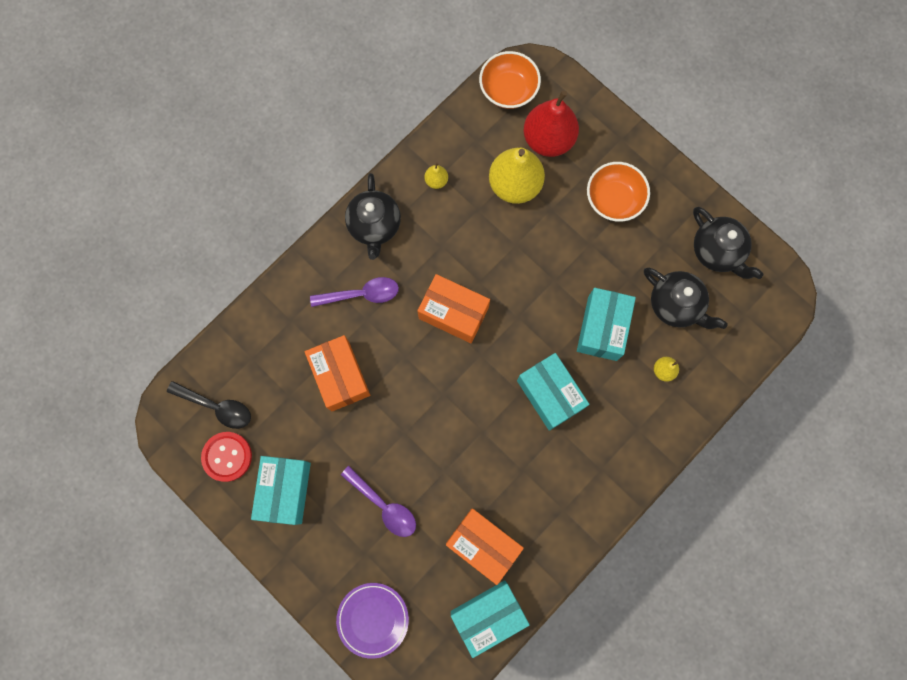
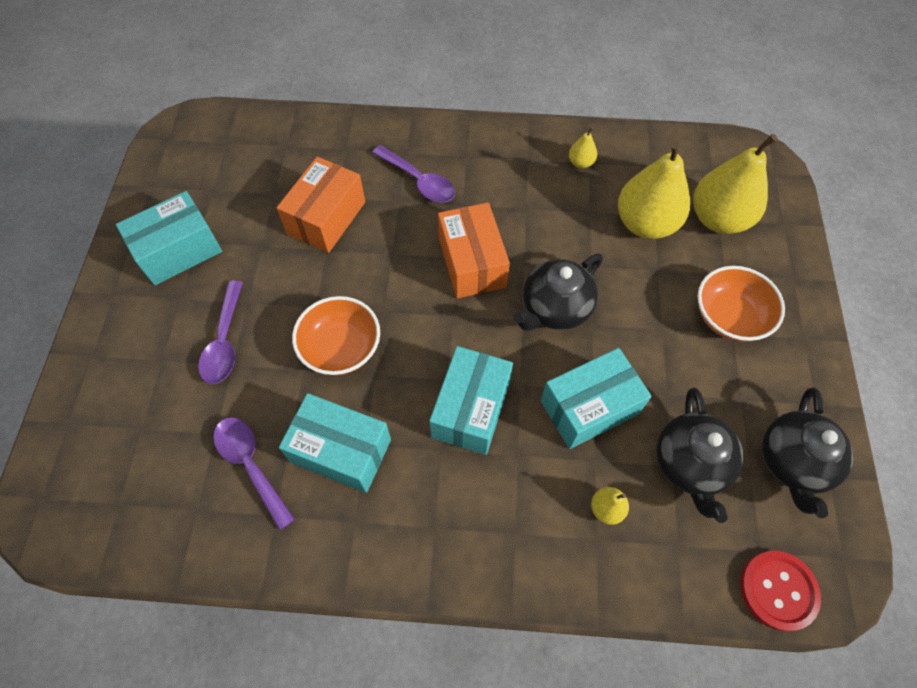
camera: 50 degrees right, 15 degrees down
black spoon [167,381,251,429] -> none
red button [201,432,252,482] -> red button moved to [741,551,821,631]
purple plate [336,583,409,659] -> none
black teapot [345,173,401,260] -> black teapot moved to [514,254,603,331]
orange box [446,509,524,585] -> purple spoon [213,418,295,530]
turquoise box [451,580,530,658] -> turquoise box moved to [279,393,391,493]
orange bowl [479,51,541,109] -> orange bowl moved to [292,296,380,375]
red pear [524,90,579,157] -> yellow pear [693,134,778,234]

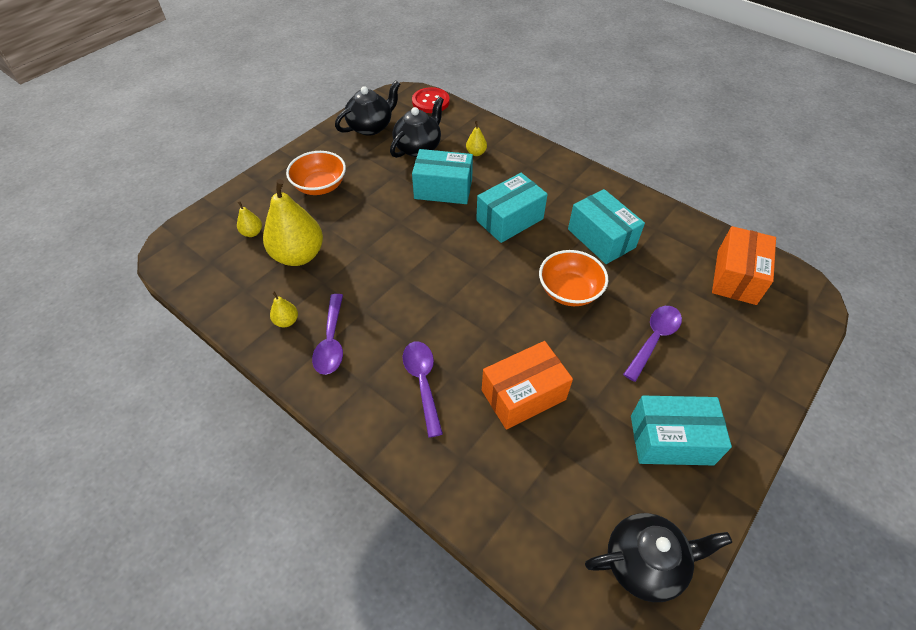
camera: 145 degrees left, 10 degrees down
purple spoon [213,418,295,530] -> purple spoon moved to [312,294,343,375]
orange box [438,203,510,298] -> orange box moved to [712,226,776,305]
black teapot [514,254,603,331] -> black teapot moved to [585,513,732,602]
yellow pear [693,134,778,234] -> yellow pear [237,201,262,237], size x0.44

